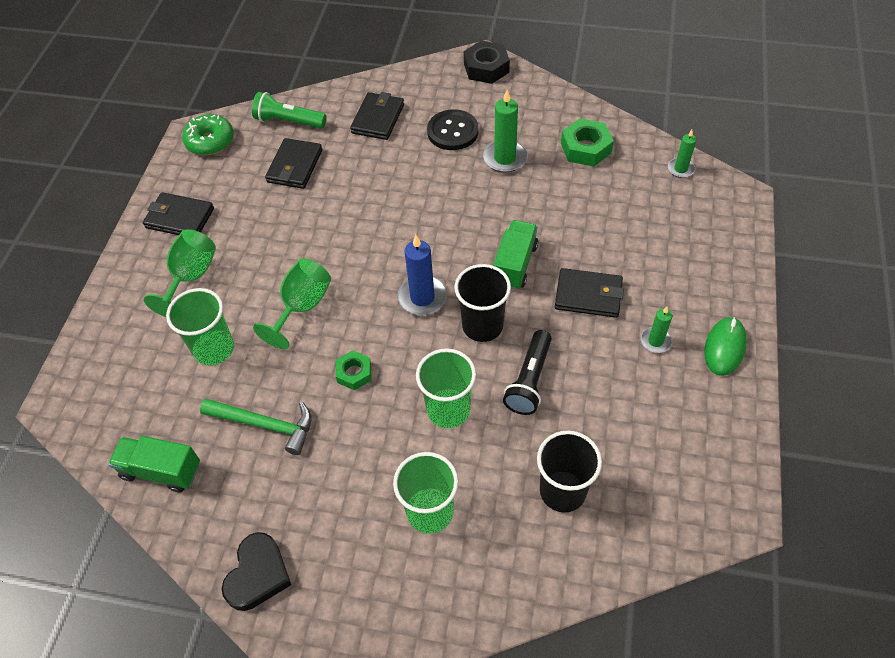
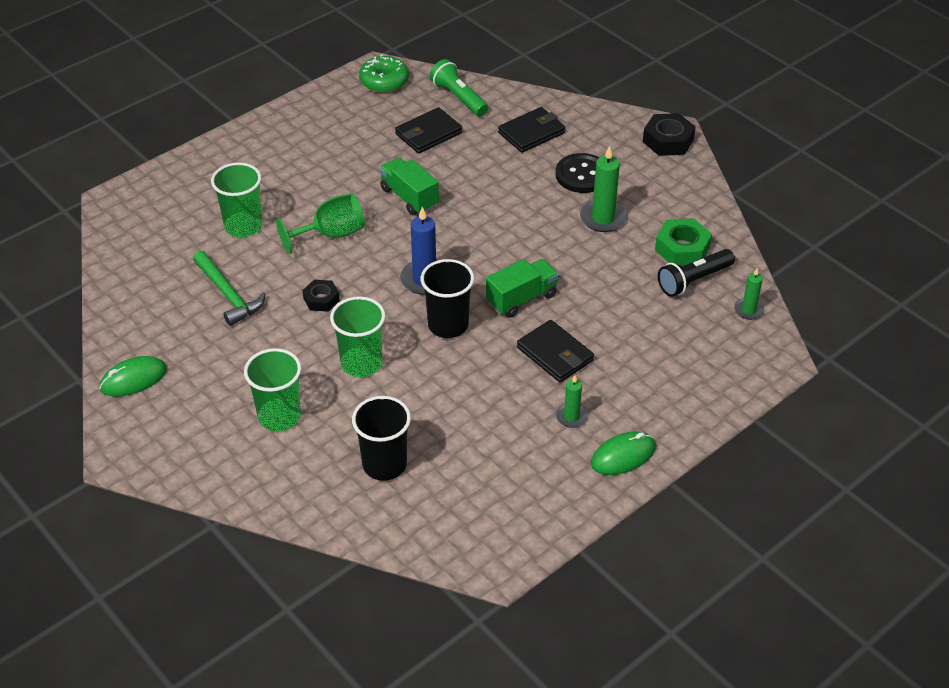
camera: 35 degrees right, 10 degrees down
green truck [108,436,200,492] -> green truck moved to [379,157,439,215]
black wallet [143,192,214,235] -> none
green goblet [144,229,216,317] -> none
black heart [222,532,291,611] -> green mouse [99,356,167,397]
green nut [336,350,371,390] -> black nut [302,280,340,311]
black flashlight [503,330,552,415] -> black flashlight moved to [658,249,735,297]

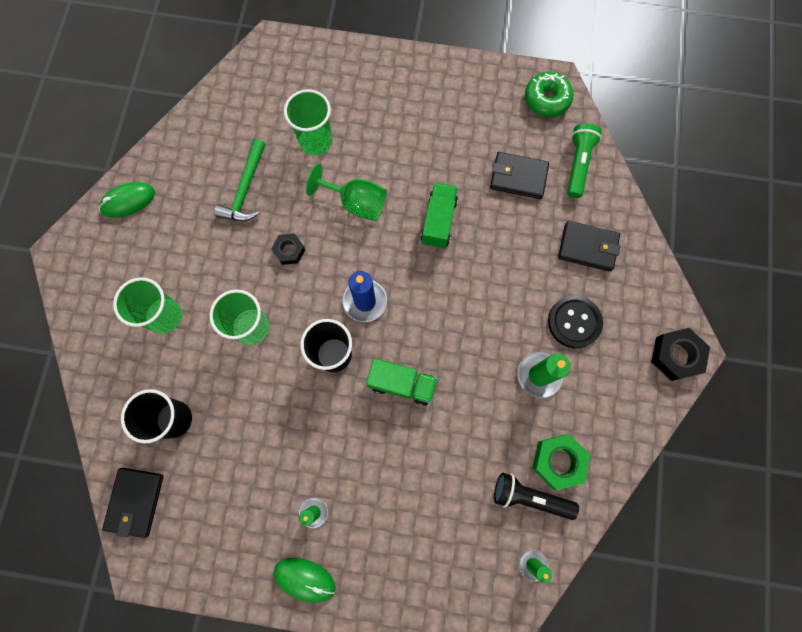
camera: 50 degrees right, 30 degrees up
green mouse [99,356,167,397] -> green mouse turned 45 degrees counterclockwise [99,182,155,218]
black wallet [517,320,594,382] -> black wallet moved to [102,468,164,538]

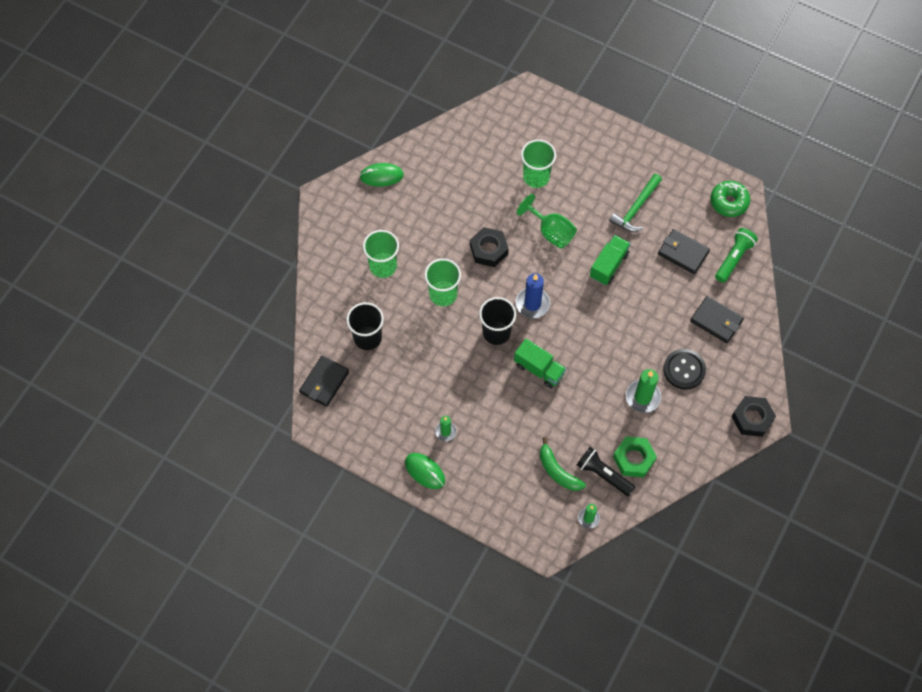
camera: 20 degrees right, 10 degrees down
green hammer [214,139,265,222] -> green hammer moved to [609,174,662,232]
black nut [271,233,305,265] -> black nut [470,227,509,267], size x1.58
none -> green banana [540,437,586,491]

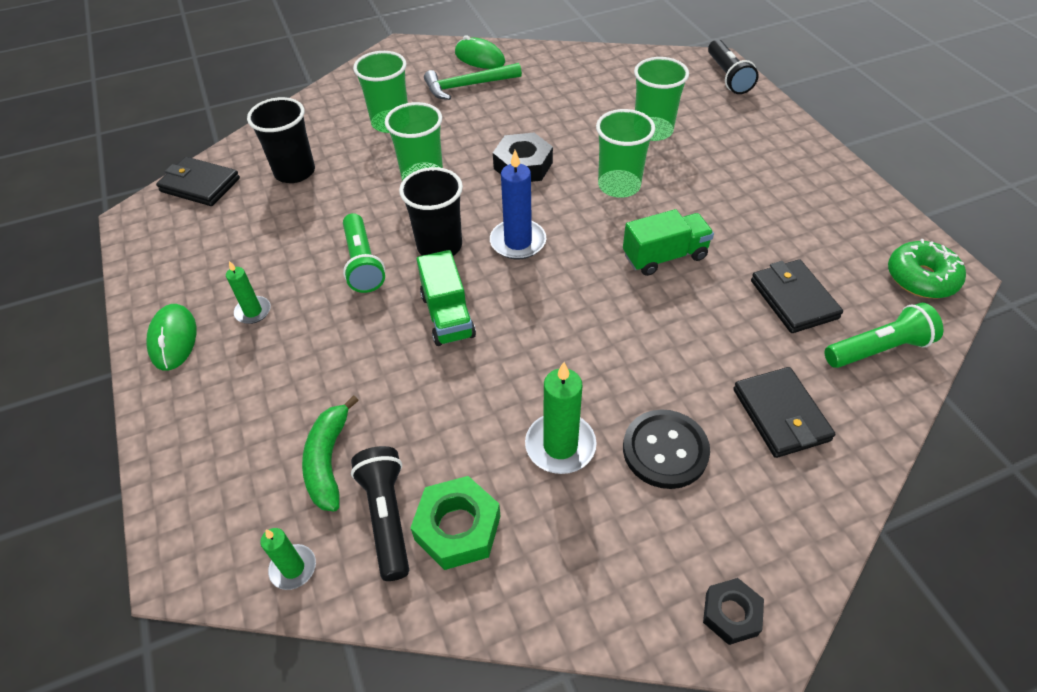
camera: 40 degrees right, 15 degrees down
black wallet [299,355,349,407] -> black wallet turned 45 degrees clockwise [156,157,240,206]
green goblet [517,194,577,249] -> green cup [596,109,655,198]
green hammer [609,174,662,232] -> green hammer moved to [424,63,522,100]
black nut [732,396,776,437] -> black nut [703,578,764,645], size x0.63
none -> green flashlight [343,213,385,293]
none -> black flashlight [708,39,759,94]

